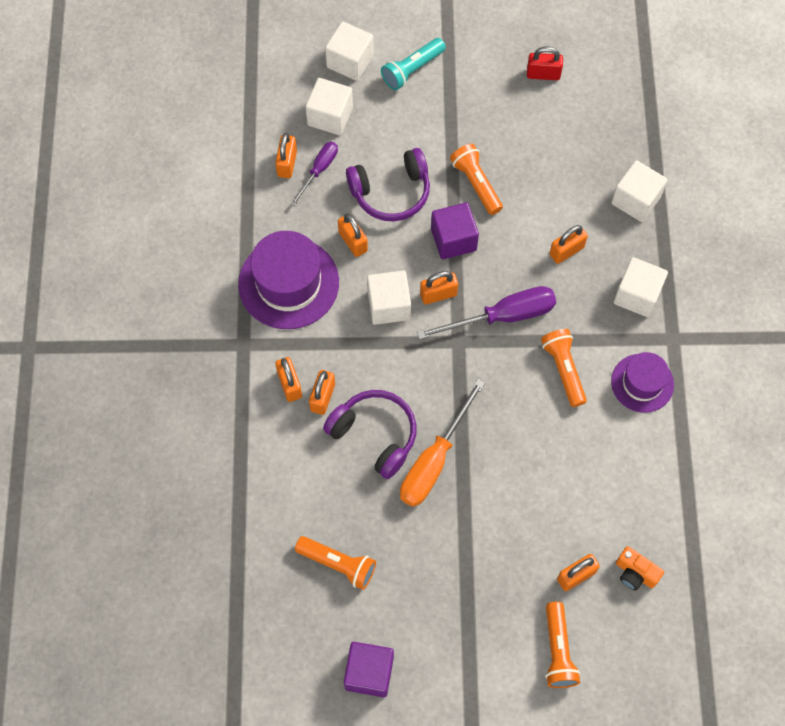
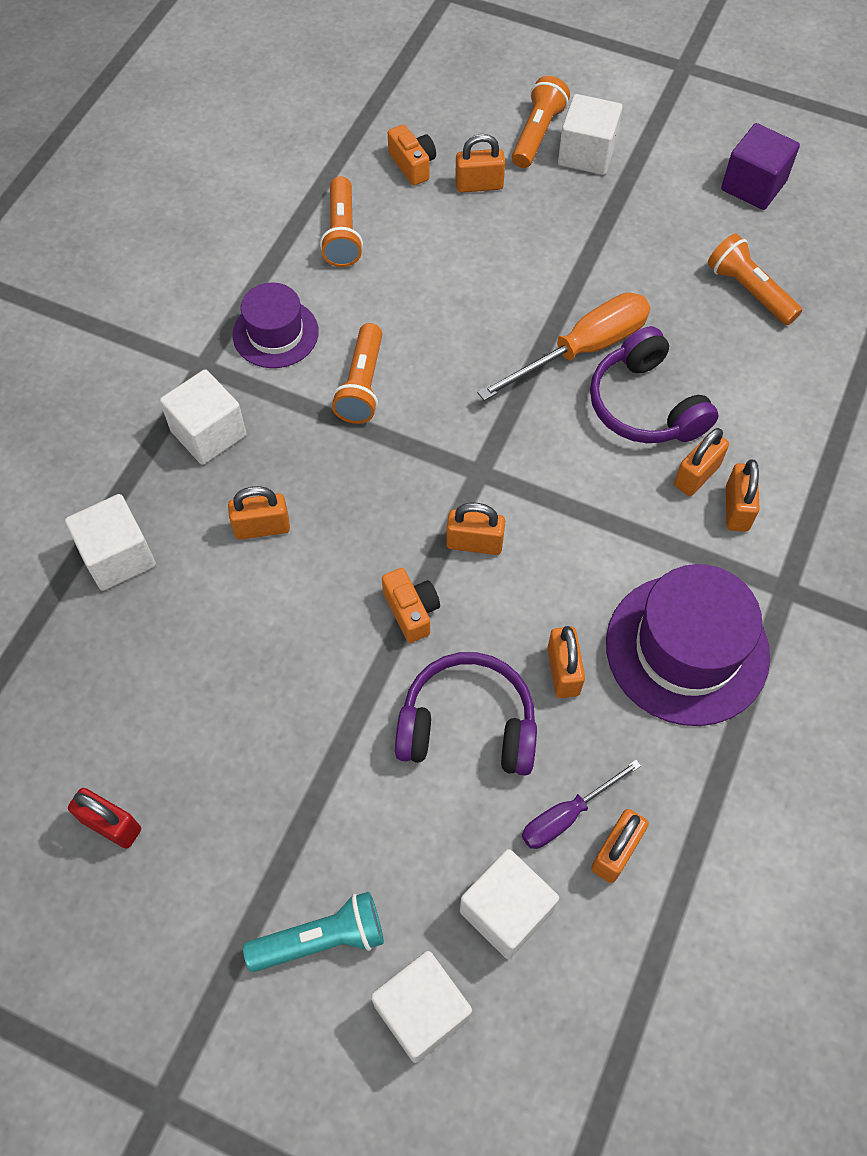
camera: 155 degrees left, 5 degrees down
white cube [367,270,411,325] -> white cube moved to [558,94,623,175]
purple screwdriver [417,286,556,340] -> none
purple cube [431,202,479,260] -> orange camera [382,568,440,643]
orange flashlight [450,144,503,215] -> orange flashlight moved to [320,176,363,267]

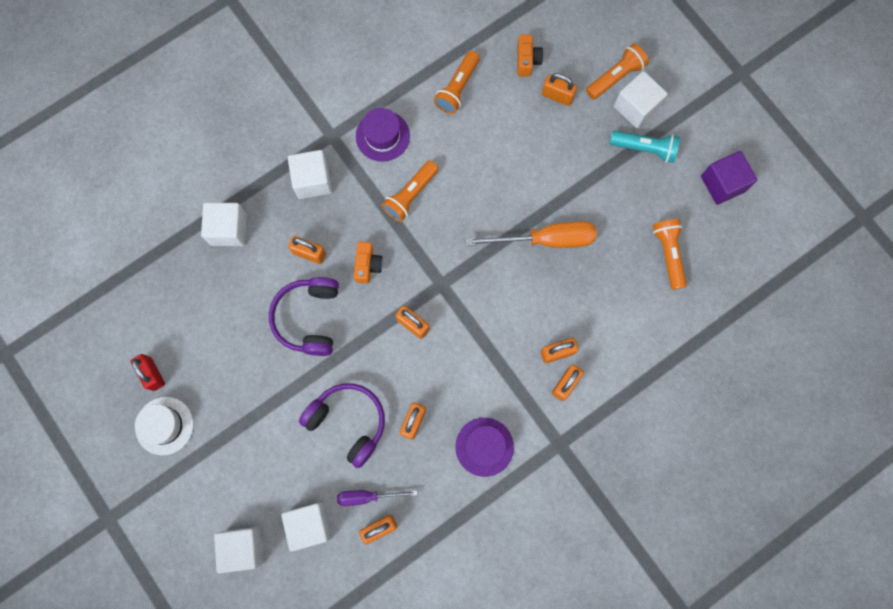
camera: 30 degrees right, 15 degrees up
turquoise flashlight [243,892,384,972] -> turquoise flashlight moved to [610,130,680,163]
orange camera [382,568,440,643] -> orange camera moved to [354,242,383,284]
purple headphones [590,326,719,443] -> purple headphones moved to [269,277,339,356]
purple hat [606,564,770,726] -> purple hat [456,418,514,477], size x0.61
none -> white hat [135,397,193,455]

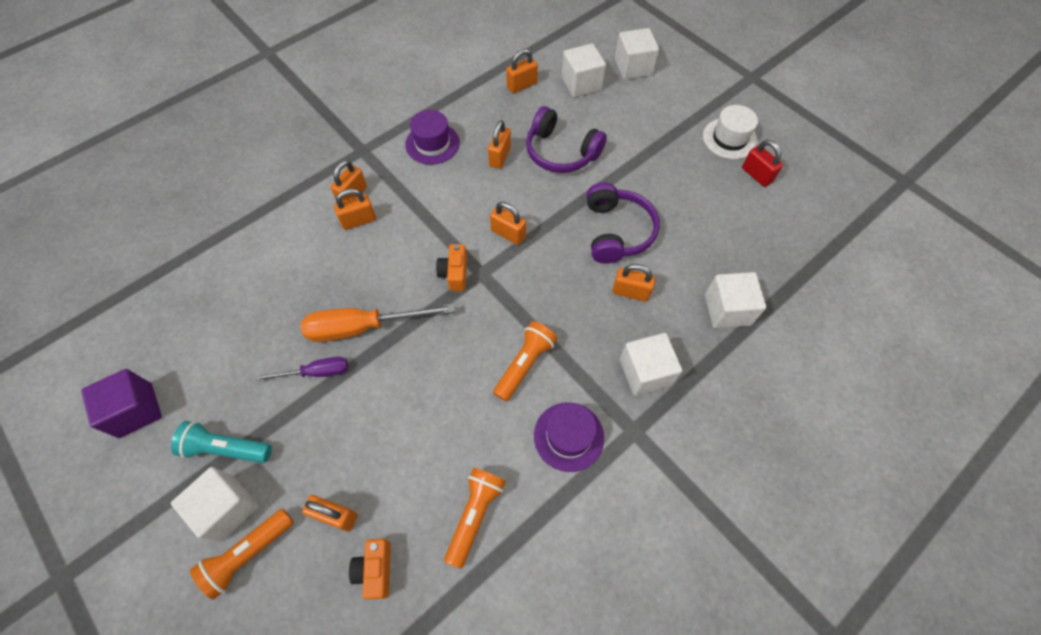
camera: 175 degrees right, 15 degrees down
purple screwdriver [337,490,417,506] -> purple screwdriver moved to [254,357,348,381]
orange camera [354,242,383,284] -> orange camera moved to [436,244,467,291]
orange flashlight [653,219,687,290] -> none

